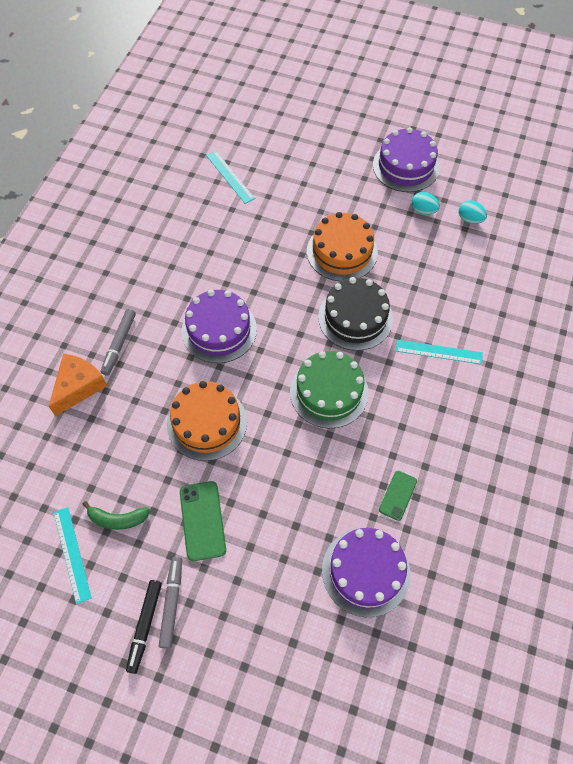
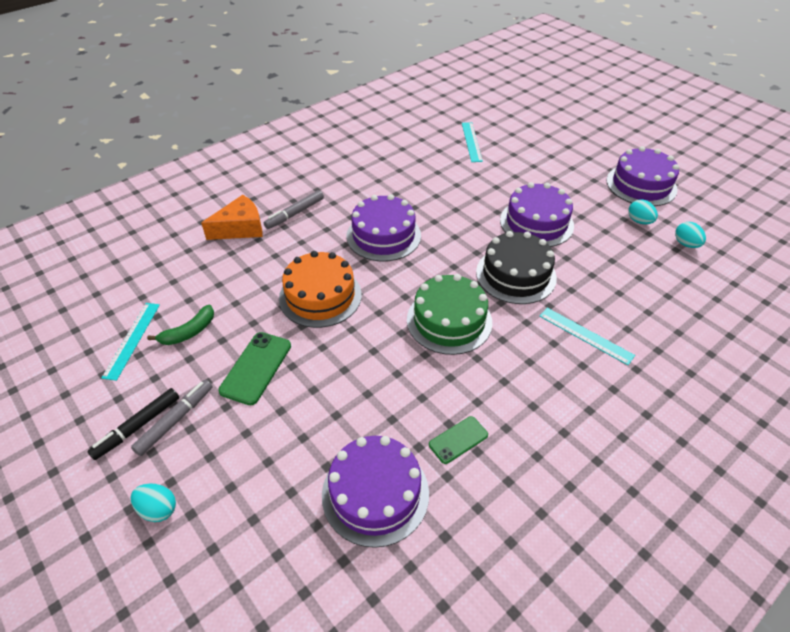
camera: 30 degrees right, 15 degrees down
green banana [83,501,150,530] -> green banana turned 75 degrees counterclockwise [147,305,214,345]
orange cake [307,212,378,281] -> purple cake [500,182,574,247]
none -> turquoise egg [131,484,176,522]

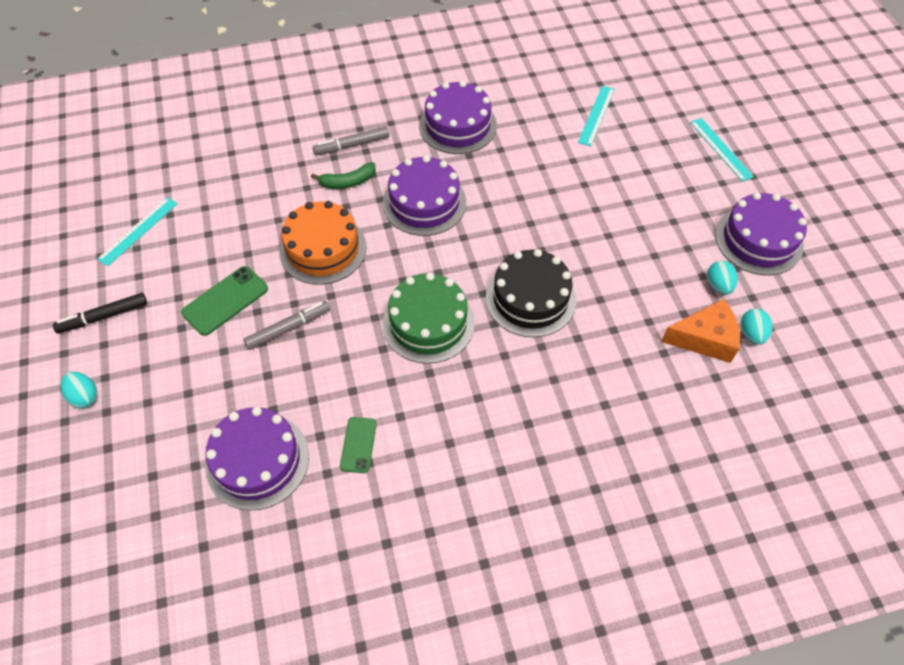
camera: 25 degrees right, 10 degrees up
grey marker [131,380,212,456] -> grey marker moved to [243,301,330,350]
green banana [147,305,214,345] -> green banana moved to [311,162,376,189]
orange cheese [201,195,263,240] -> orange cheese moved to [661,299,740,363]
green phone [429,416,488,464] -> green phone turned 75 degrees counterclockwise [340,417,377,473]
purple cake [500,182,574,247] -> purple cake moved to [419,80,497,154]
turquoise ruler [540,308,635,365] -> turquoise ruler moved to [690,118,754,182]

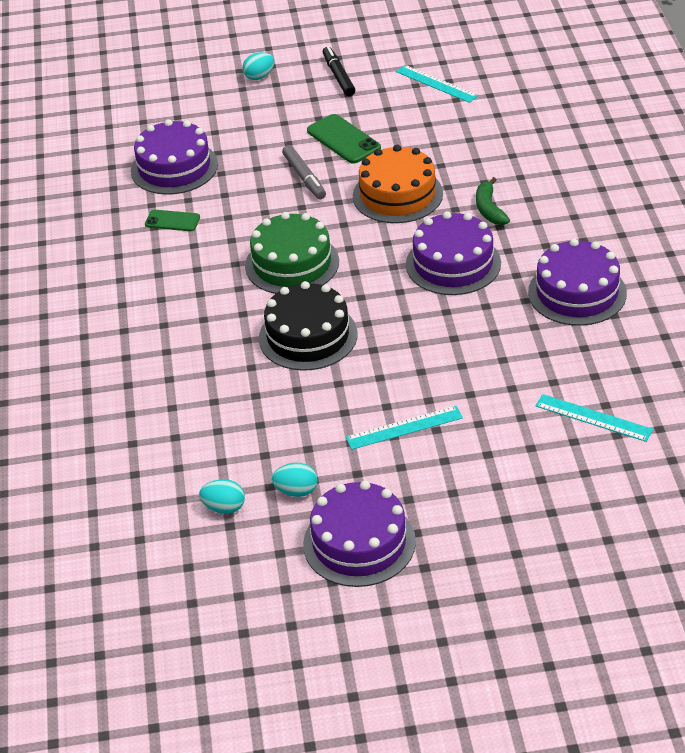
camera: 100 degrees right, 15 degrees down
grey marker [313,126,390,155] -> none
orange cheese [661,299,740,363] -> none
turquoise ruler [690,118,754,182] -> turquoise ruler moved to [346,406,463,450]

